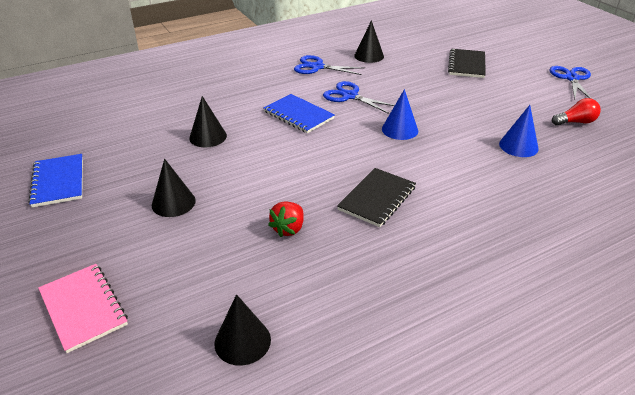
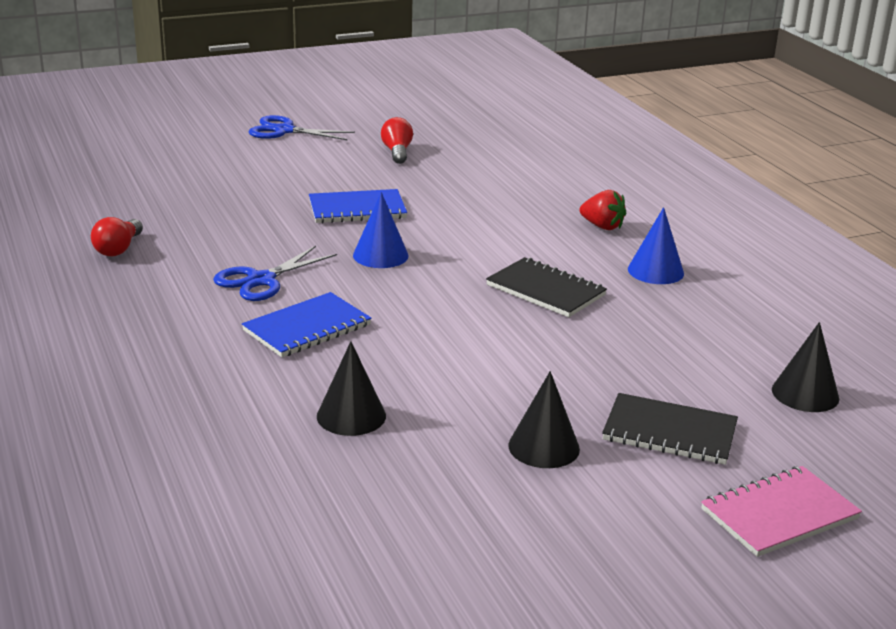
camera: 85 degrees left, 10 degrees down
blue notebook [28,154,83,208] -> blue notebook moved to [309,189,407,223]
red strawberry [268,201,304,237] -> red strawberry moved to [580,190,626,230]
blue scissors [294,55,365,75] -> none
black cone [354,20,384,63] -> red light bulb [91,217,143,256]
black notebook [448,49,486,78] -> black notebook moved to [602,393,738,465]
blue cone [499,105,539,157] -> blue cone moved to [628,207,684,284]

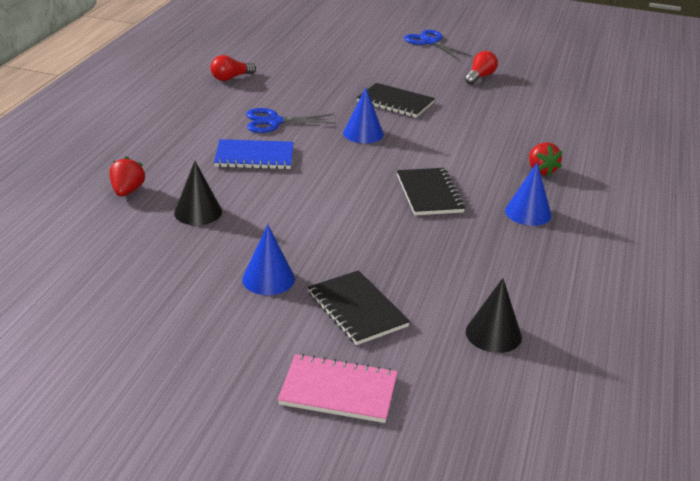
camera: 40 degrees right, 5 degrees up
blue notebook [309,189,407,223] -> black notebook [357,83,435,118]
black cone [508,371,580,468] -> blue cone [242,224,295,295]
none -> red strawberry [109,157,146,197]

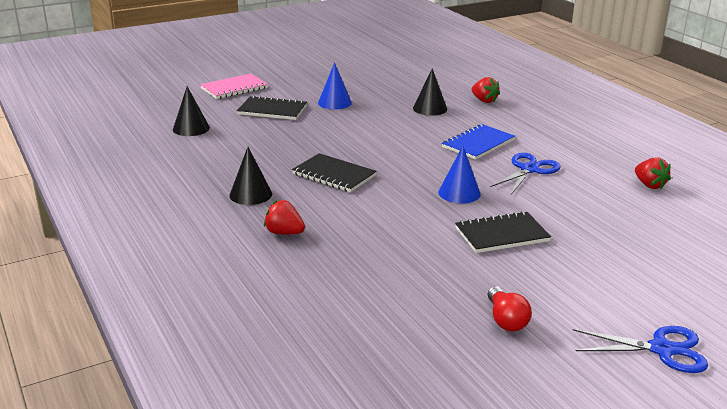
camera: 135 degrees right, 5 degrees down
red light bulb [211,55,256,81] -> red strawberry [635,157,671,189]
blue cone [505,163,552,226] -> black cone [230,147,272,205]

